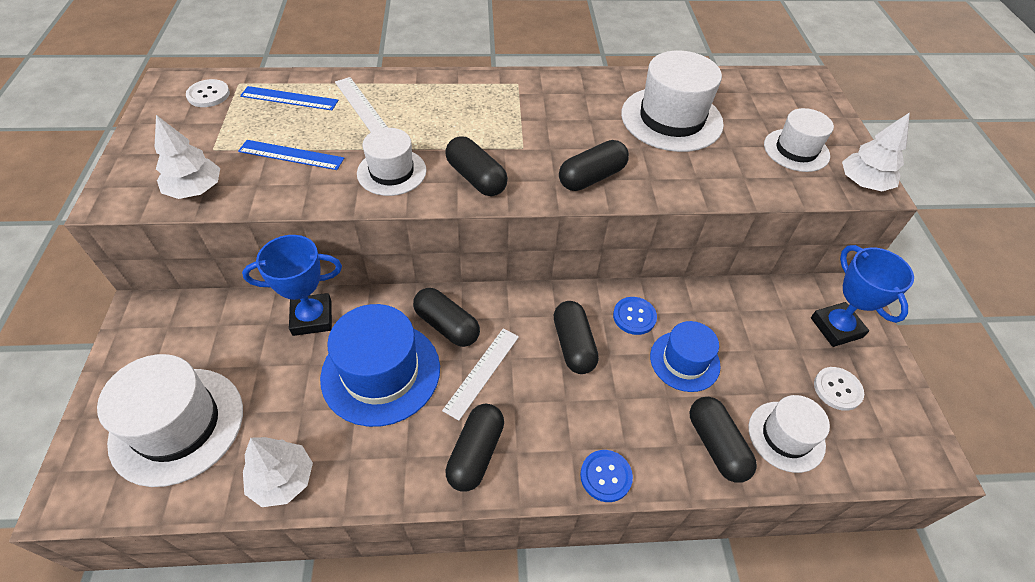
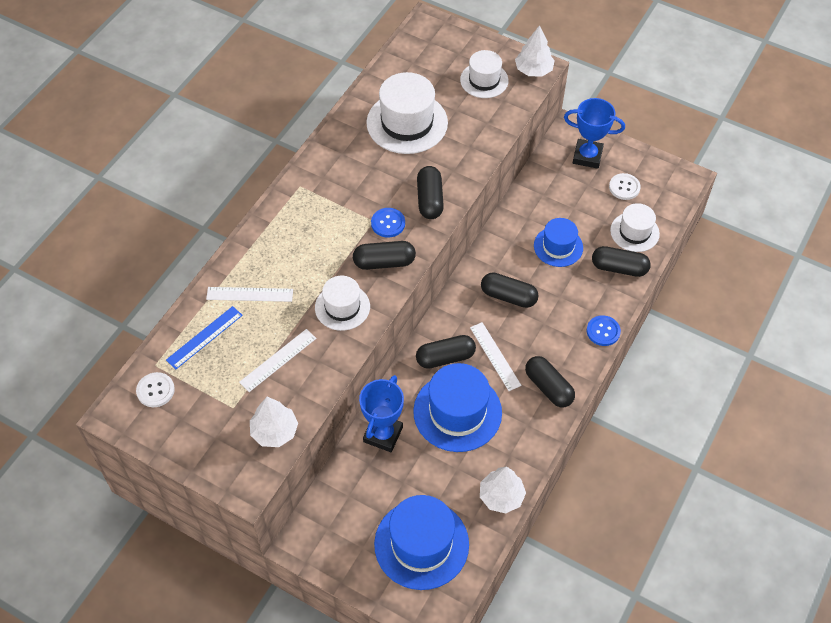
camera: 55 degrees left, 5 degrees up
white hat [97,354,243,487] -> blue hat [374,495,469,590]
blue ruler [238,140,344,170] -> white ruler [239,329,317,392]
blue button [613,297,657,335] -> blue button moved to [371,208,405,238]

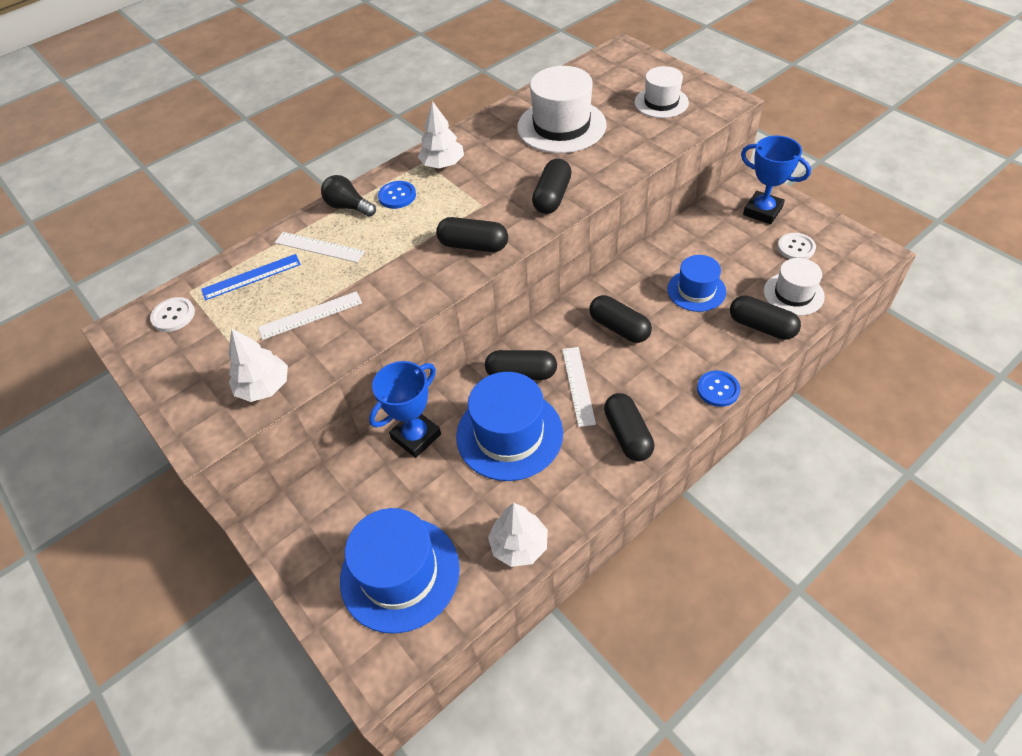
camera: 25 degrees right, 5 degrees down
white hat [315,276,370,331] -> none
blue button [371,208,405,238] -> blue button moved to [378,181,416,209]
white tree [515,25,555,77] -> white tree moved to [418,101,464,168]
none -> black light bulb [321,175,376,217]

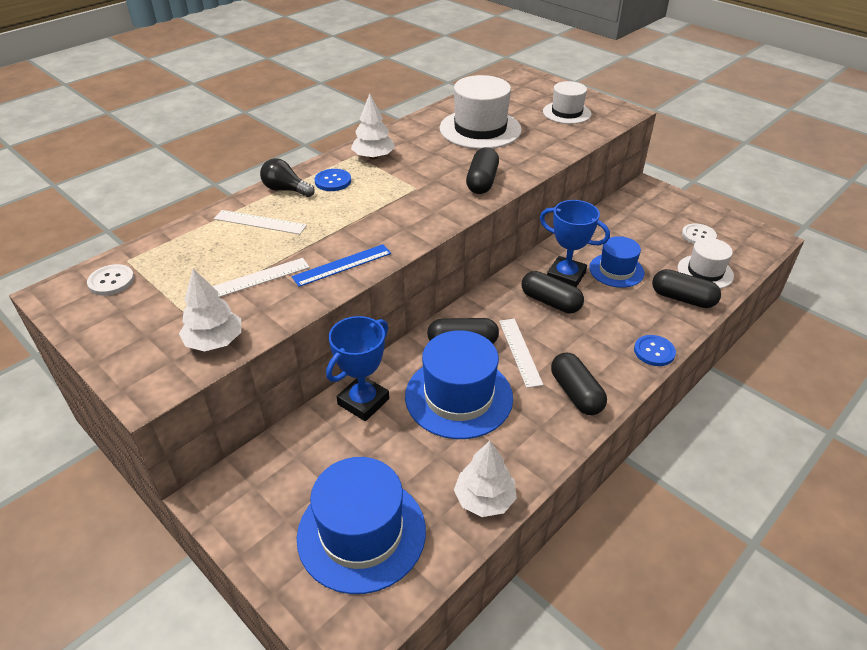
camera: 10 degrees left, 10 degrees down
blue ruler [201,254,301,301] -> blue ruler moved to [292,244,391,287]
black capsule [436,217,508,252] -> none
blue trophy [741,135,811,224] -> blue trophy moved to [540,200,610,287]

